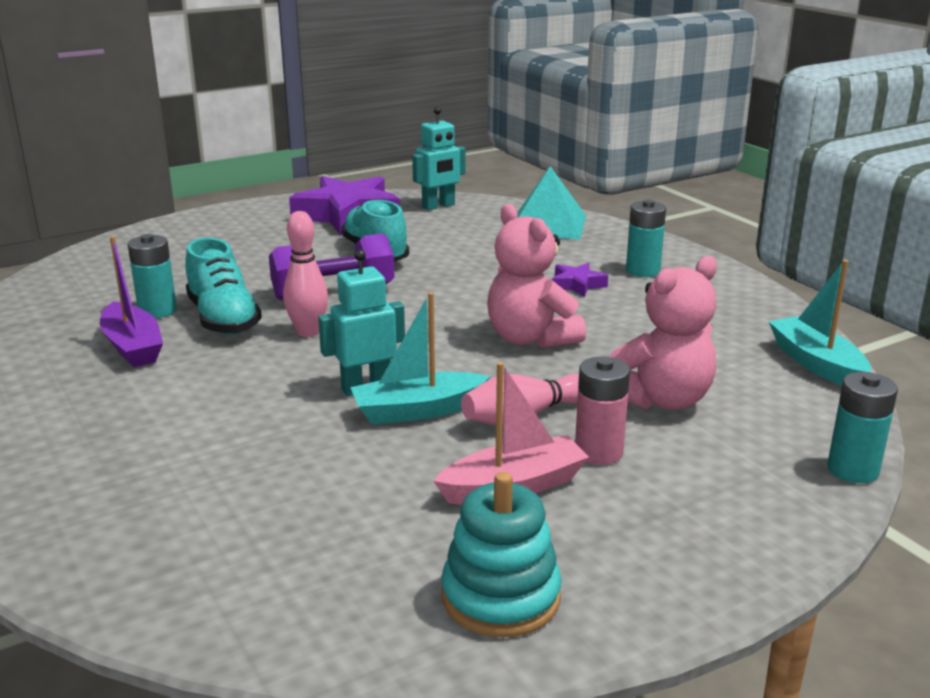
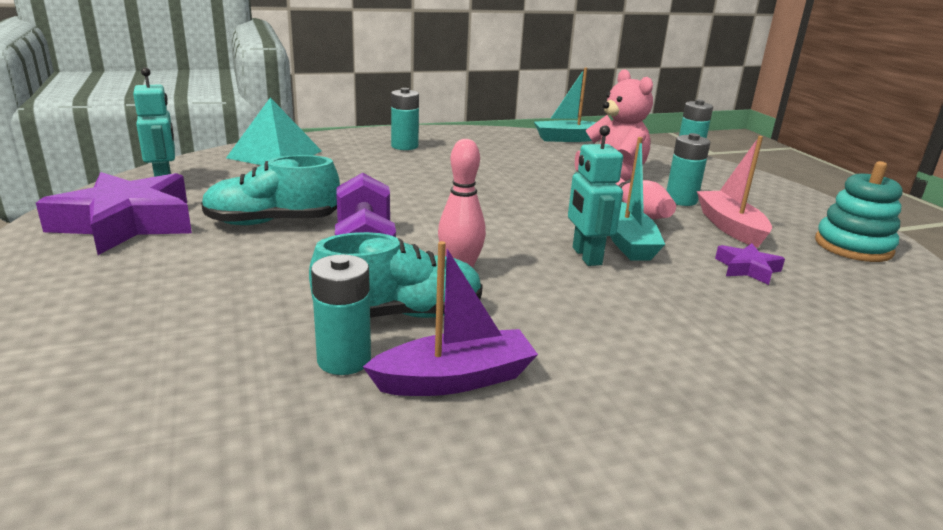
camera: 80 degrees left, 0 degrees up
pink teddy bear [487,204,586,348] -> none
purple star [552,263,608,297] -> purple star moved to [715,243,785,285]
pink battery [575,356,630,465] -> turquoise battery [666,133,710,206]

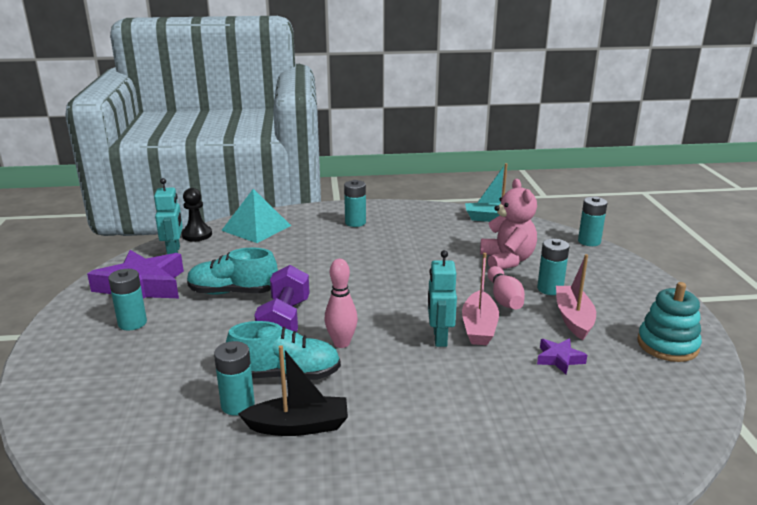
camera: 15 degrees right, 0 degrees up
purple boat [363,241,538,396] -> black boat [238,345,348,436]
turquoise boat [610,137,665,260] -> pink boat [462,253,499,345]
none -> turquoise battery [108,269,147,330]
none -> black pawn [182,188,212,242]

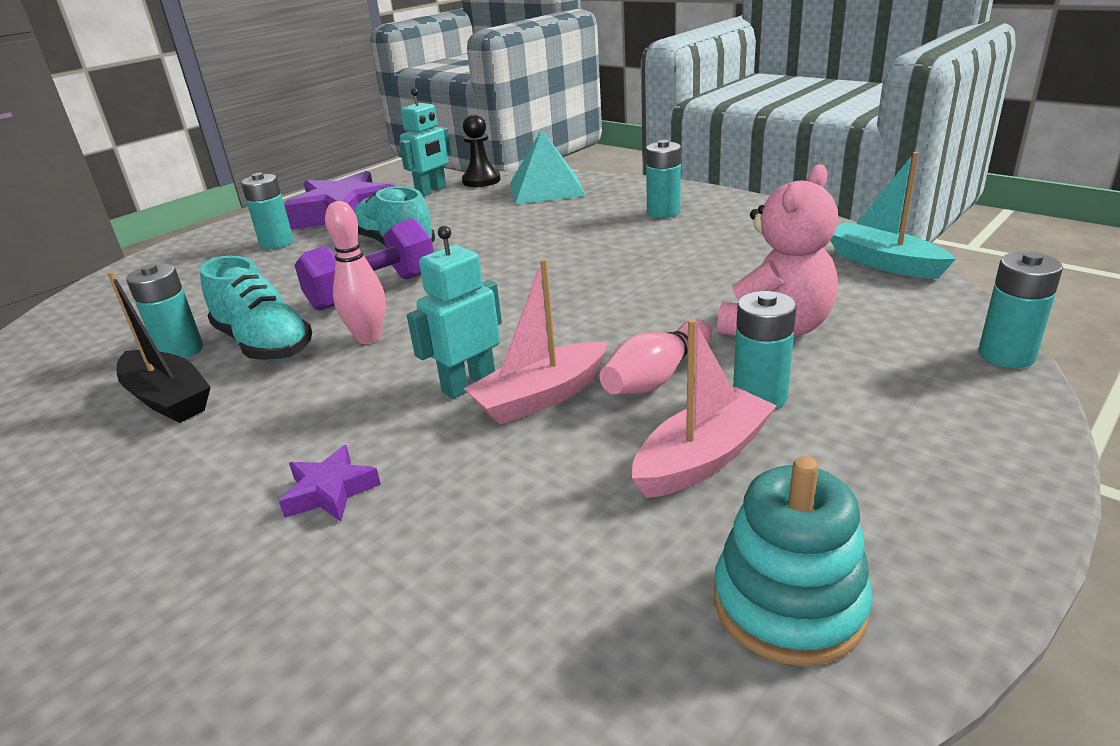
camera: 50 degrees right, 5 degrees up
purple star [537,338,587,374] -> purple star moved to [279,445,381,522]

